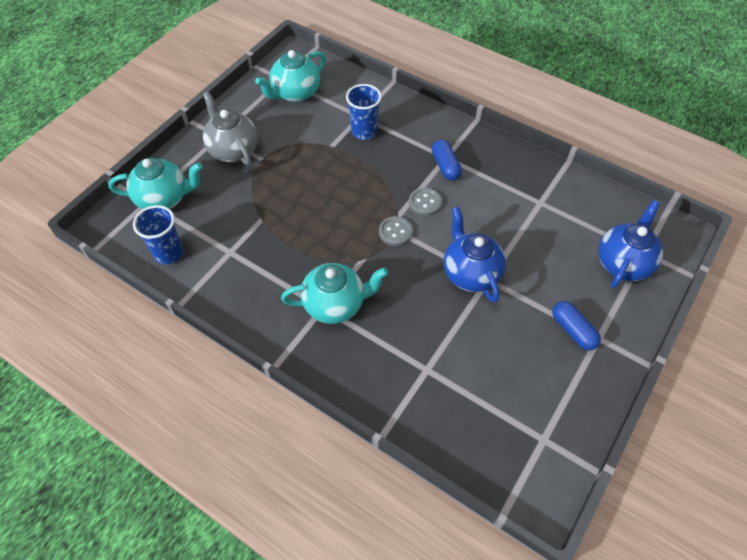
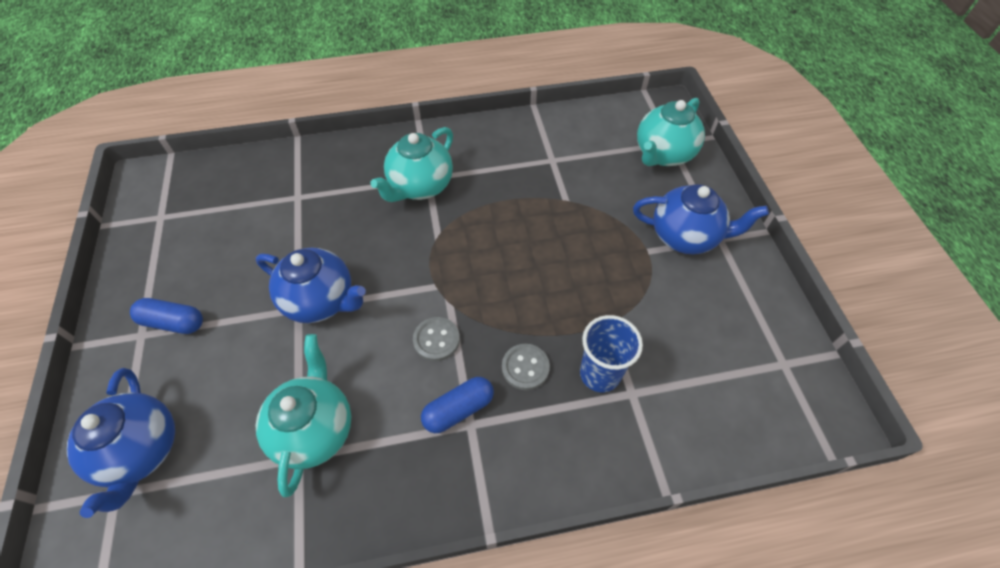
camera: 135 degrees right, 0 degrees up
blue cup [133,205,183,265] -> none
grey teapot [203,91,258,166] -> blue teapot [633,184,769,254]
turquoise teapot [255,50,326,102] -> turquoise teapot moved to [256,334,351,497]
grey button [379,216,413,246] -> grey button moved to [502,344,550,390]
blue capsule [432,139,462,181] -> blue capsule turned 60 degrees counterclockwise [421,377,494,433]

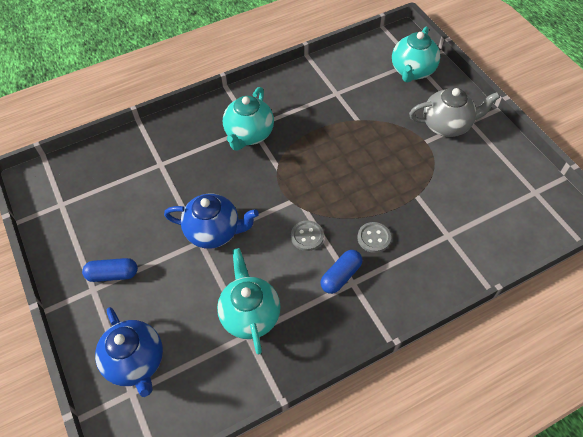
camera: 15 degrees left, 0 degrees up
blue cup [580,315,643,392] -> none
blue teapot [633,184,769,254] -> grey teapot [409,88,500,137]

